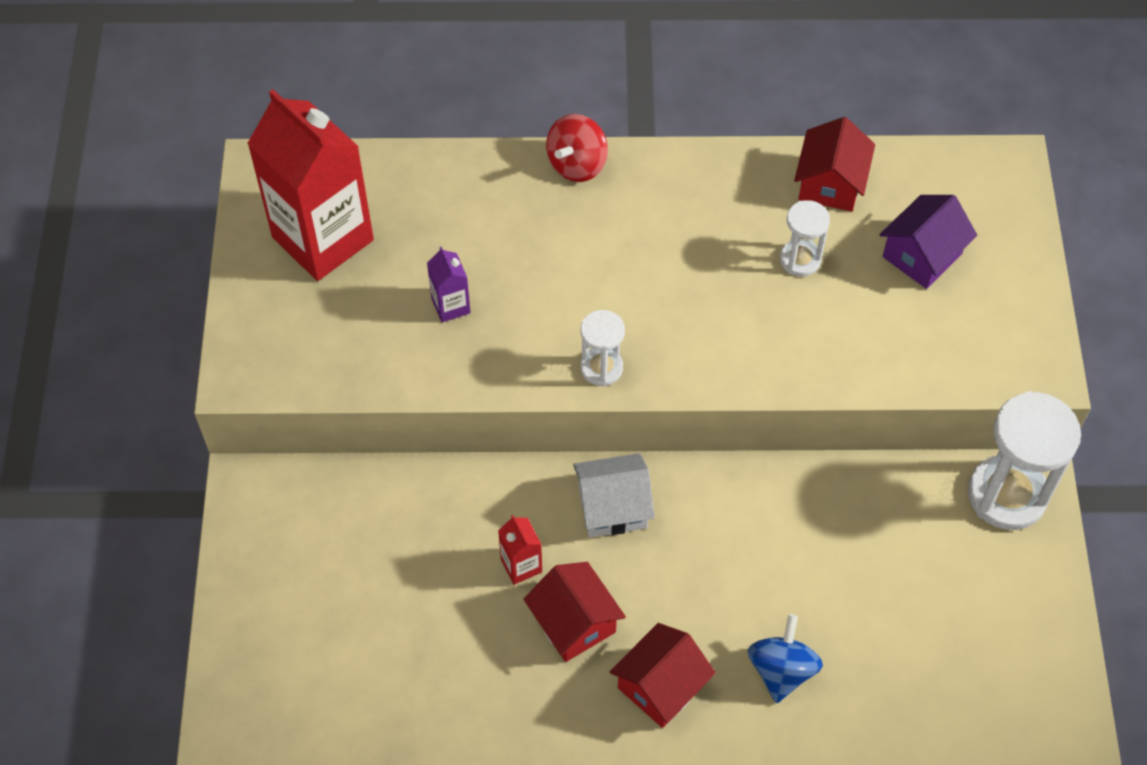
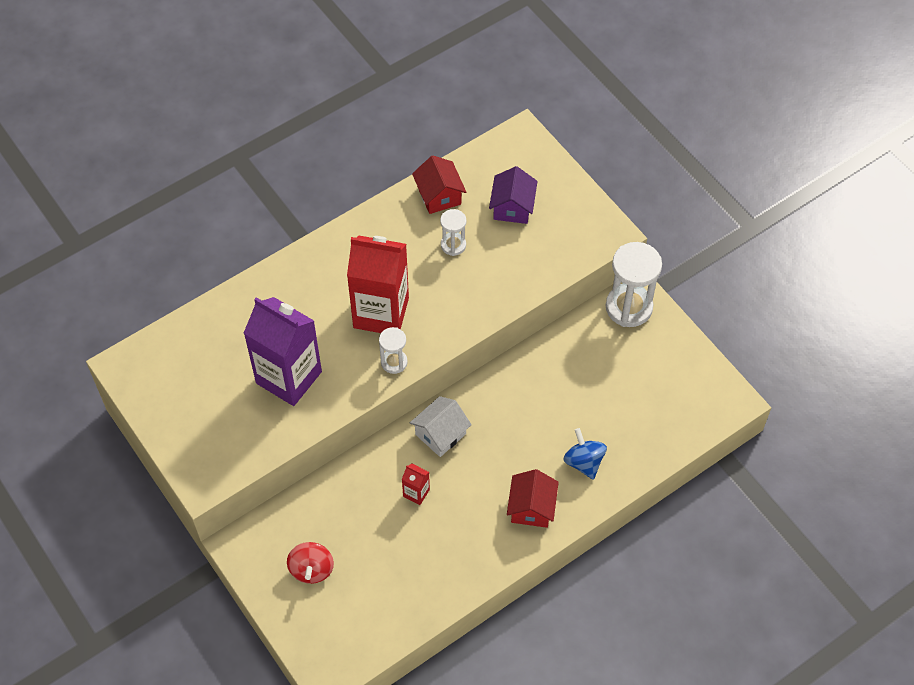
camera: 35 degrees left, 0 degrees up
red carton [247,89,374,281] -> red carton moved to [347,236,409,333]
purple carton [427,247,471,322] -> purple carton [244,297,322,406], size x2.42
red house [524,562,626,662] -> none
red spinning top [546,114,608,182] -> red spinning top moved to [287,542,334,584]

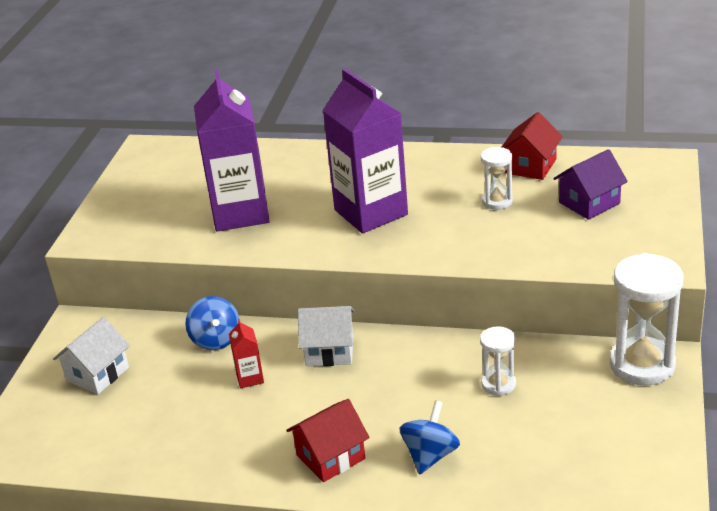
camera: 50 degrees right, 25 degrees down
red spinning top [287,542,334,584] -> white house [53,317,130,394]
red carton [347,236,409,333] -> purple carton [323,69,408,233]
white hourglass [379,327,408,374] -> white hourglass moved to [480,326,516,396]
none -> blue spinning top [185,296,239,350]

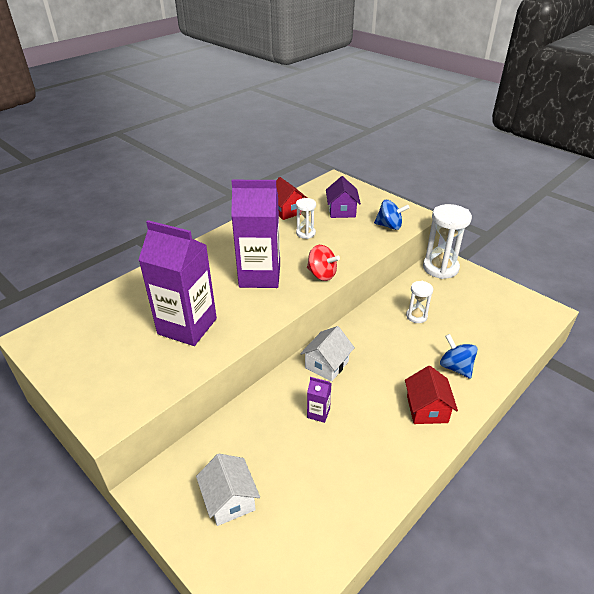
camera: 60 degrees left, 5 degrees up
blue spinning top [185,296,239,350] -> blue spinning top moved to [374,200,410,230]
red carton [229,319,264,389] -> purple carton [307,377,332,423]
none -> red spinning top [307,245,340,281]

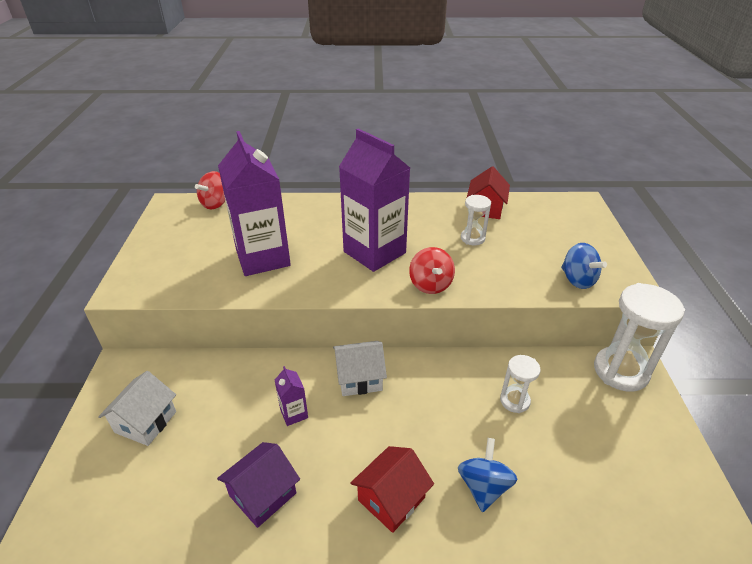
camera: 45 degrees right, 0 degrees up
purple house [326,176,361,218] -> purple house moved to [217,442,300,528]
none -> red spinning top [195,171,225,210]

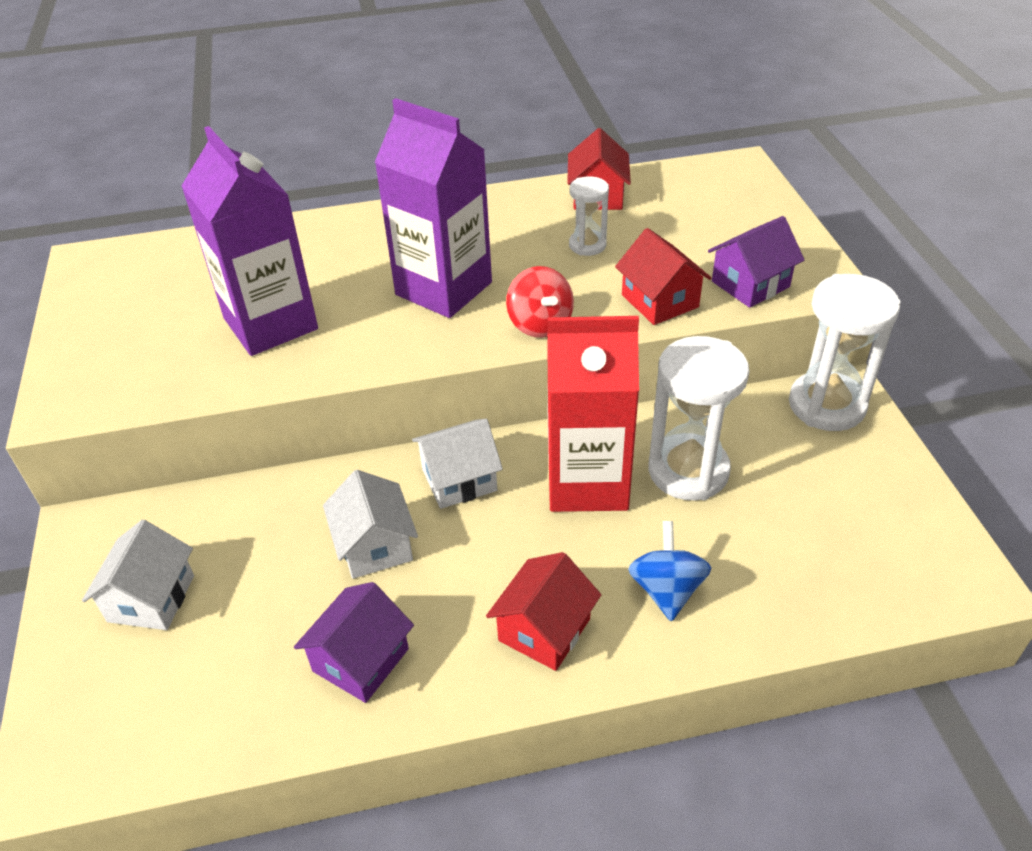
camera: 10 degrees left, 5 degrees up
red spinning top [195,171,225,210] -> none
purple carton [275,366,308,426] -> white house [323,470,418,579]
white hourglass [500,355,541,413] -> white hourglass [649,336,749,501], size x1.88
blue spinning top [561,243,607,289] -> purple house [708,216,804,308]
none -> red carton [547,316,639,512]
none -> red house [615,228,711,325]

